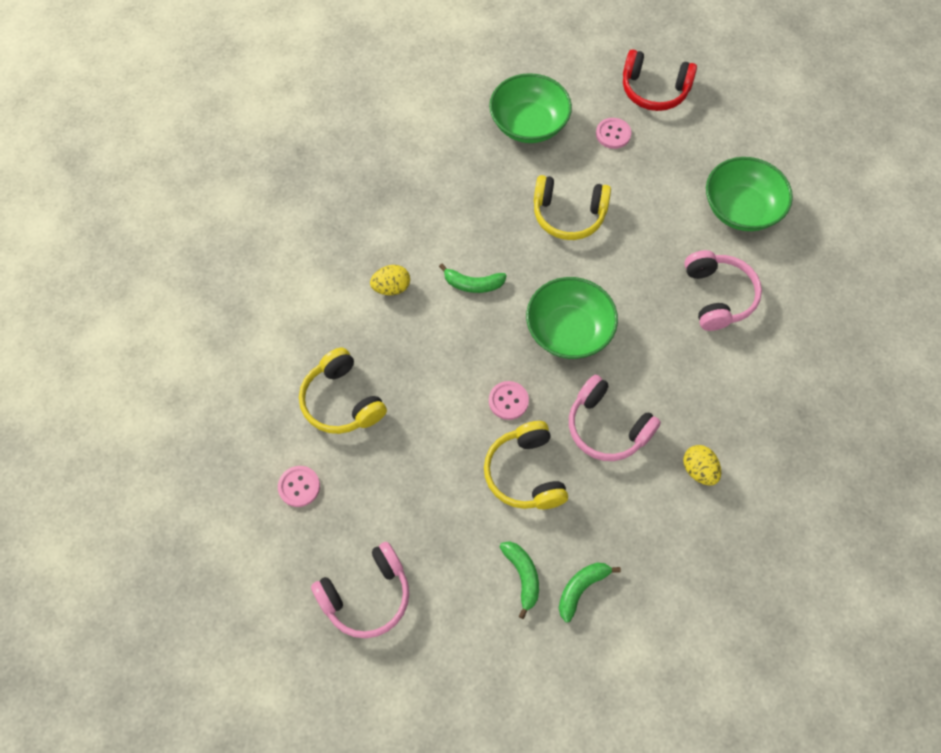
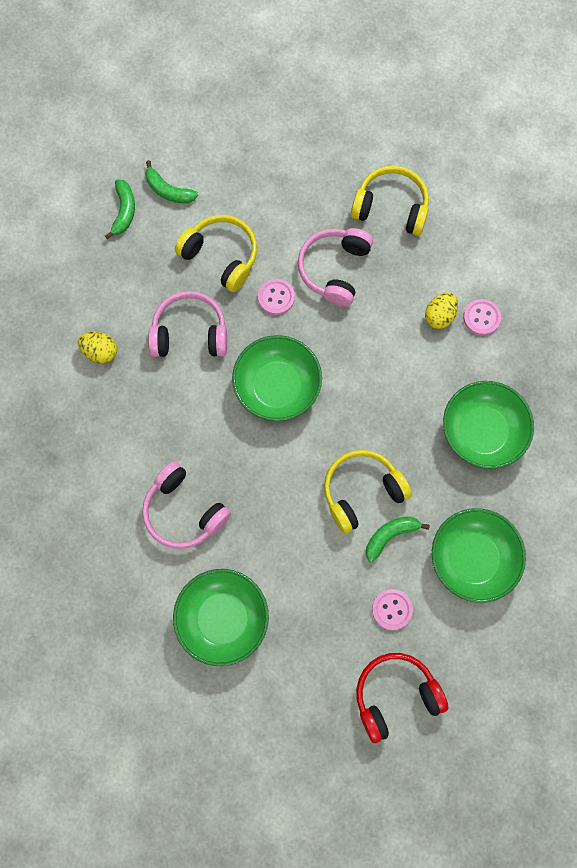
camera: 140 degrees right, 10 degrees up
pink button [278,466,320,507] -> pink button moved to [463,299,501,335]
pink headphones [311,542,409,638] -> pink headphones moved to [298,228,373,307]
green banana [439,264,507,293] -> green banana moved to [366,516,430,562]
none -> green bowl [443,381,534,469]

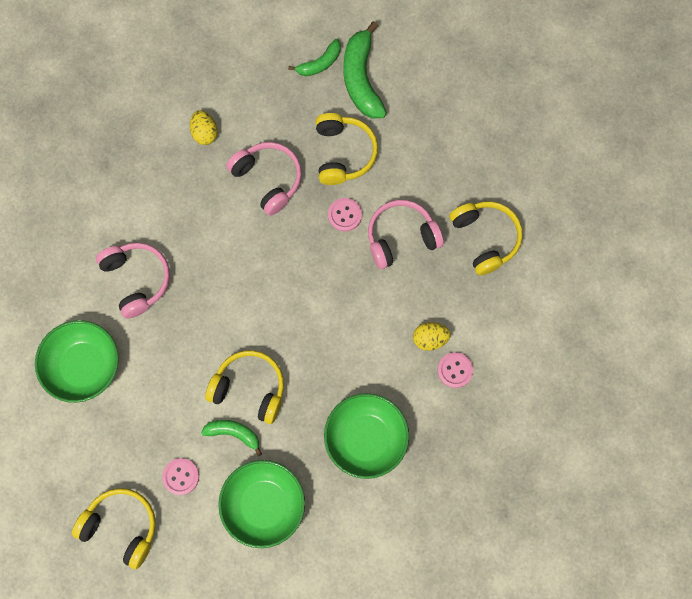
camera: 50 degrees right, 0 degrees up
pink headphones [142,461,231,549] -> pink headphones turned 150 degrees clockwise [96,243,170,319]
green banana [145,160,198,203] -> green banana [343,21,387,119], size x1.76
green bowl [232,335,322,421] -> none
red headphones [356,653,448,743] -> yellow headphones [72,488,156,569]

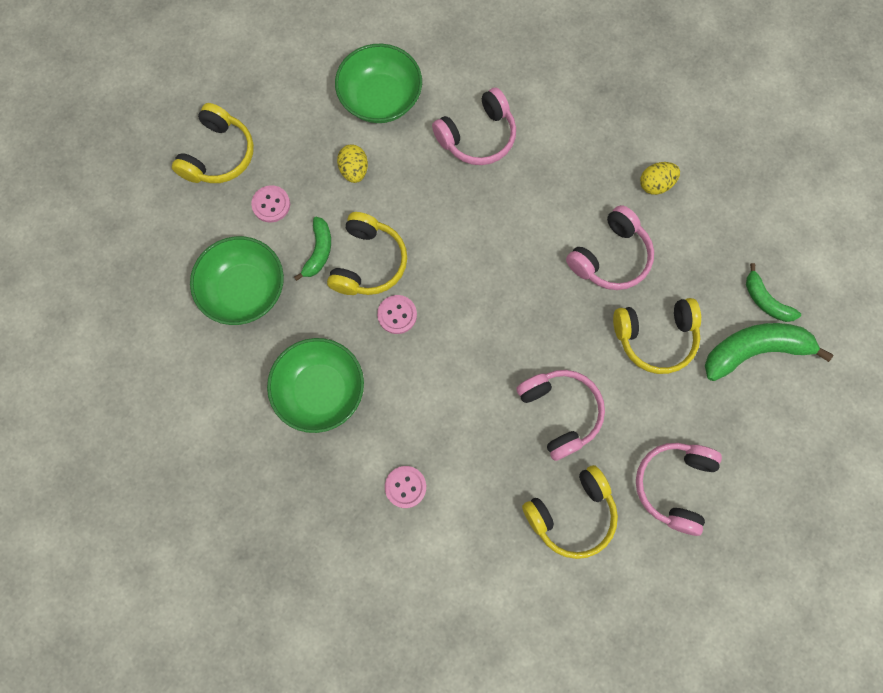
camera: 85 degrees right, 0 degrees up
pink button [328,198,362,231] -> pink button moved to [377,295,417,334]
yellow egg [413,322,451,351] -> yellow egg moved to [337,144,368,183]
none -> pink headphones [636,443,722,536]

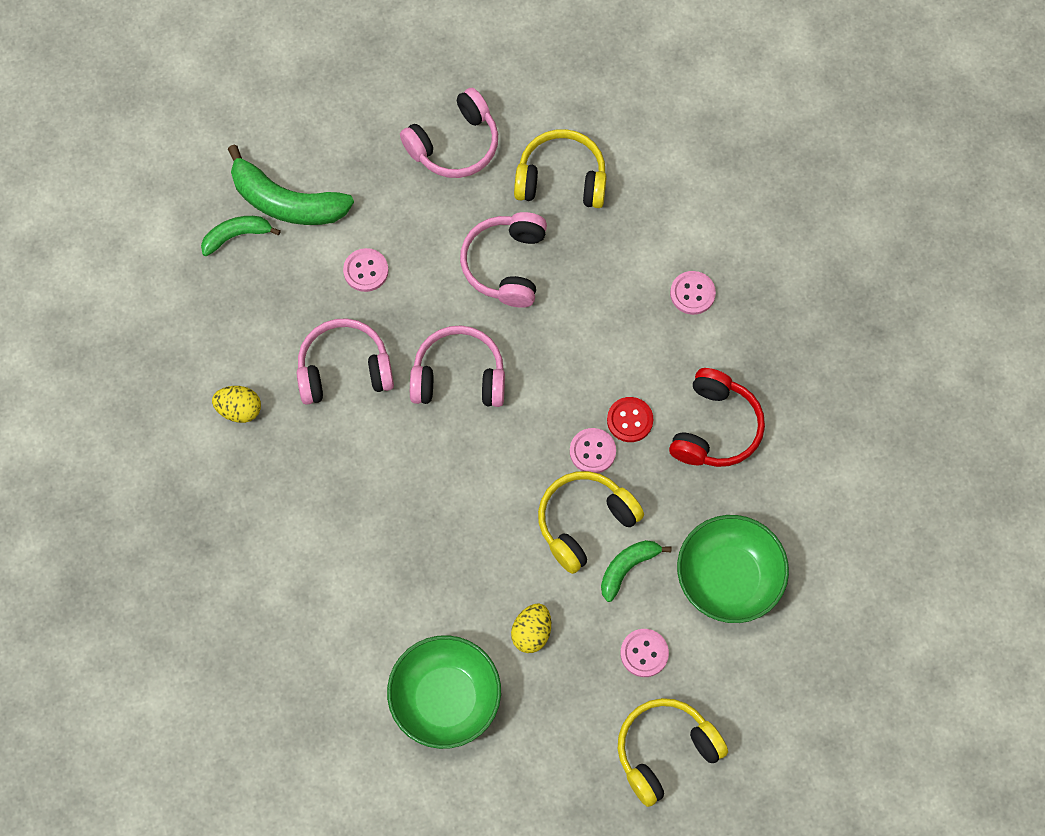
camera: 145 degrees left, 5 degrees down
green bowl [267,338,364,433] -> red headphones [669,368,765,467]
pink headphones [432,88,516,165] -> pink headphones moved to [410,325,505,407]
yellow headphones [613,298,701,374] -> pink button [343,248,389,292]
green banana [746,263,801,322] -> green banana turned 105 degrees counterclockwise [201,216,281,256]
none -> red button [607,397,653,442]

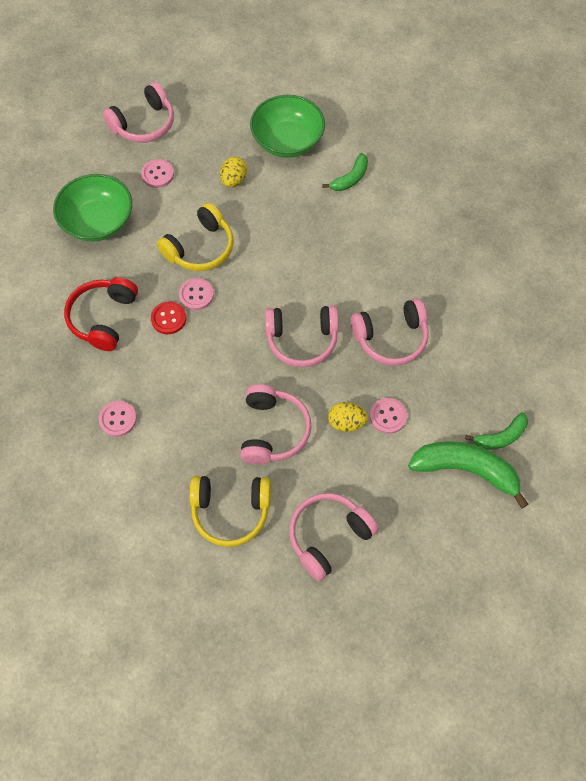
camera: 175 degrees right, 5 degrees down
yellow egg [212,386,261,423] -> yellow egg moved to [328,402,368,432]
green banana [601,540,671,602] -> green banana moved to [322,153,368,191]
yellow headphones [618,698,728,807] -> pink headphones [103,82,174,143]

